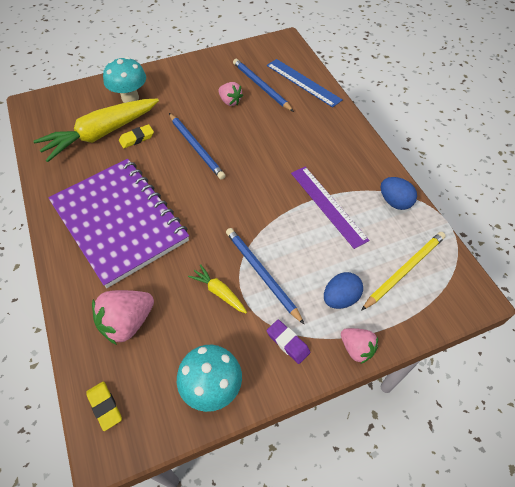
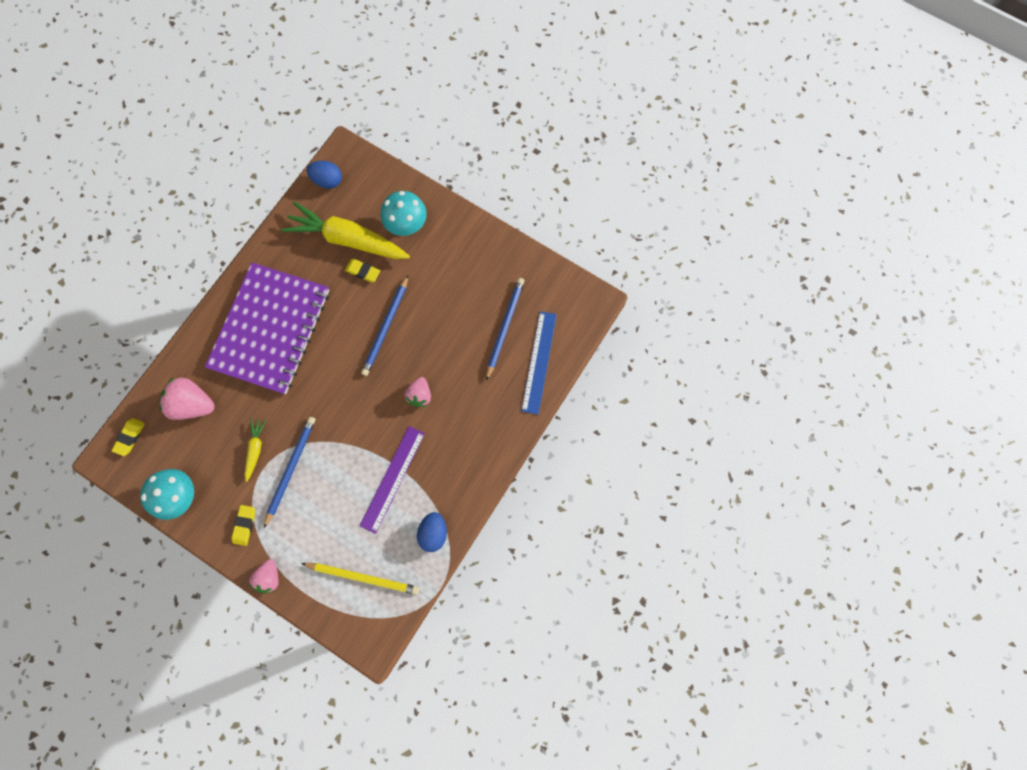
camera: 55 degrees right, 20 degrees up
pink strawberry [218,82,243,106] -> pink strawberry moved to [404,377,431,407]
purple eraser [267,320,310,364] -> yellow eraser [231,505,255,546]
blue egg [324,272,363,309] -> blue egg moved to [307,161,342,189]

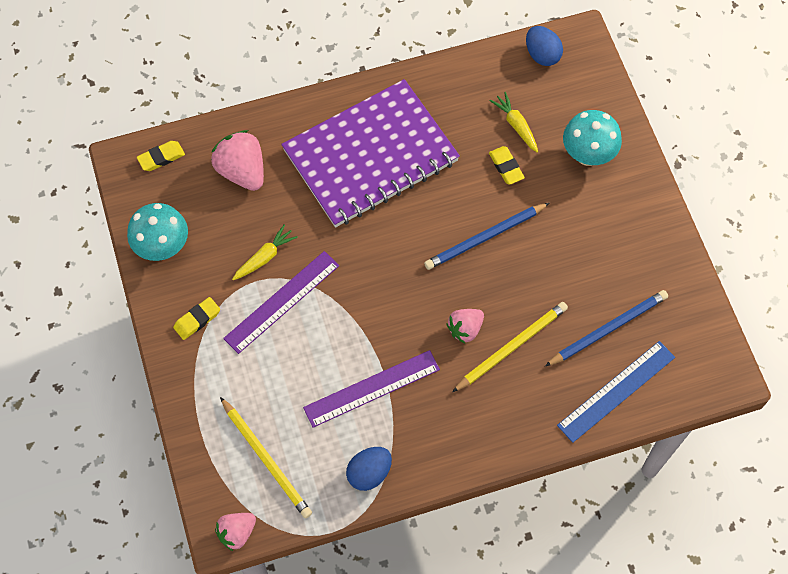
camera: 40 degrees right, 10 degrees down
pink strawberry [249,559,279,593] -> pink strawberry moved to [215,513,256,551]
blue pencil [264,417,316,528] -> purple ruler [223,251,339,354]
yellow carrot [281,202,410,259] -> yellow carrot [490,92,538,153], size x0.45
none -> yellow pencil [452,302,568,392]

